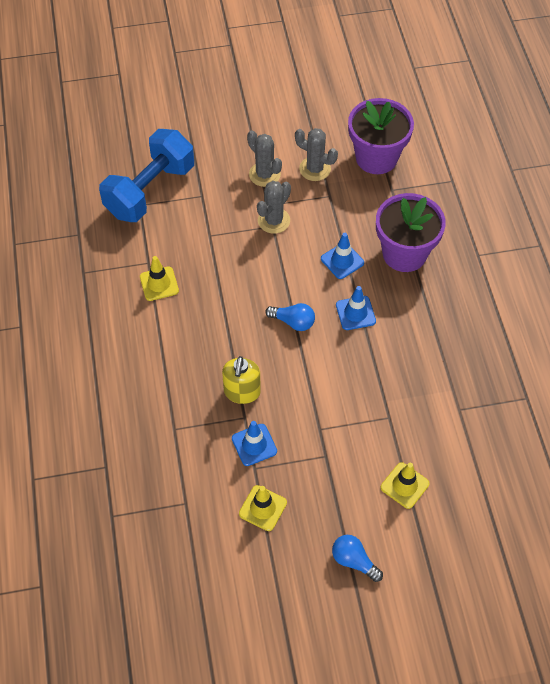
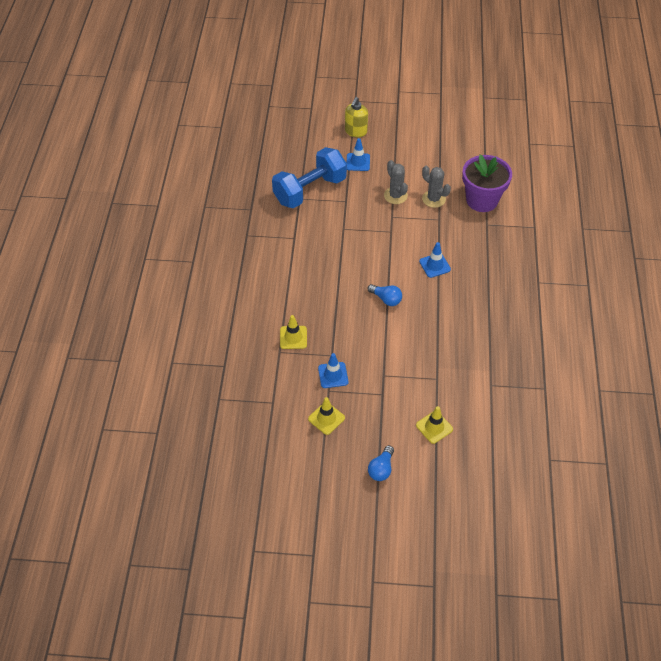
camera: 15 degrees right, 5 degrees down
yellow traffic cone [140,256,179,301] -> yellow traffic cone moved to [280,315,307,349]
yellow soap dispenser [222,356,261,404] -> yellow soap dispenser moved to [345,97,368,137]
grey cactus [257,181,291,234] -> none
blue light bulb [332,535,383,582] -> blue light bulb turned 120 degrees counterclockwise [368,445,394,481]
blue traffic cone [336,286,376,330] -> blue traffic cone moved to [347,138,370,171]
purple flower pot [376,193,446,272] -> none

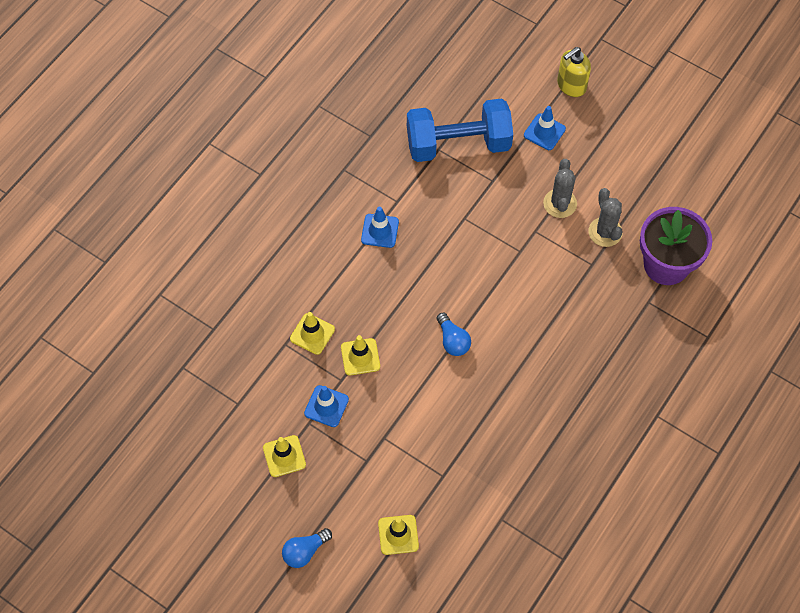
camera: 30 degrees right, 10 degrees up
blue traffic cone [419,242,451,278] -> blue traffic cone moved to [361,207,399,248]
none -> yellow traffic cone [341,335,380,376]

